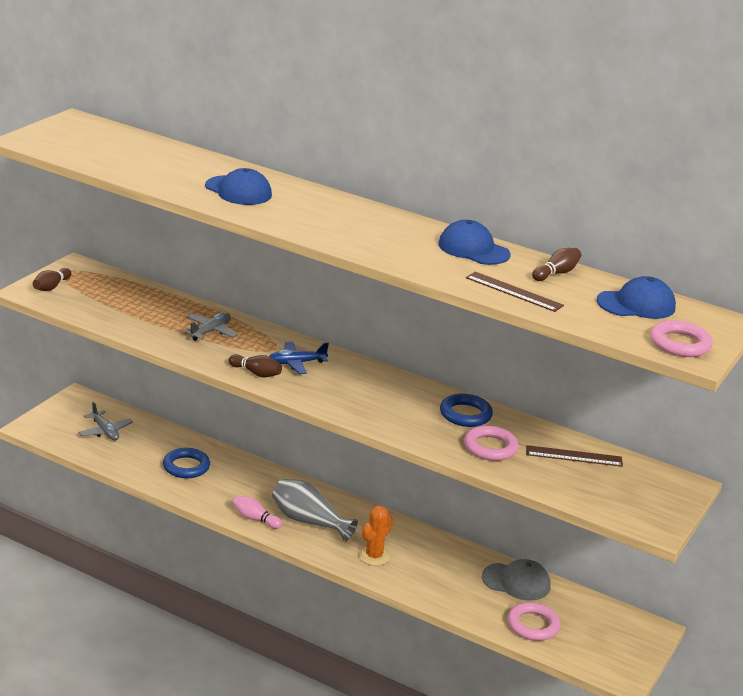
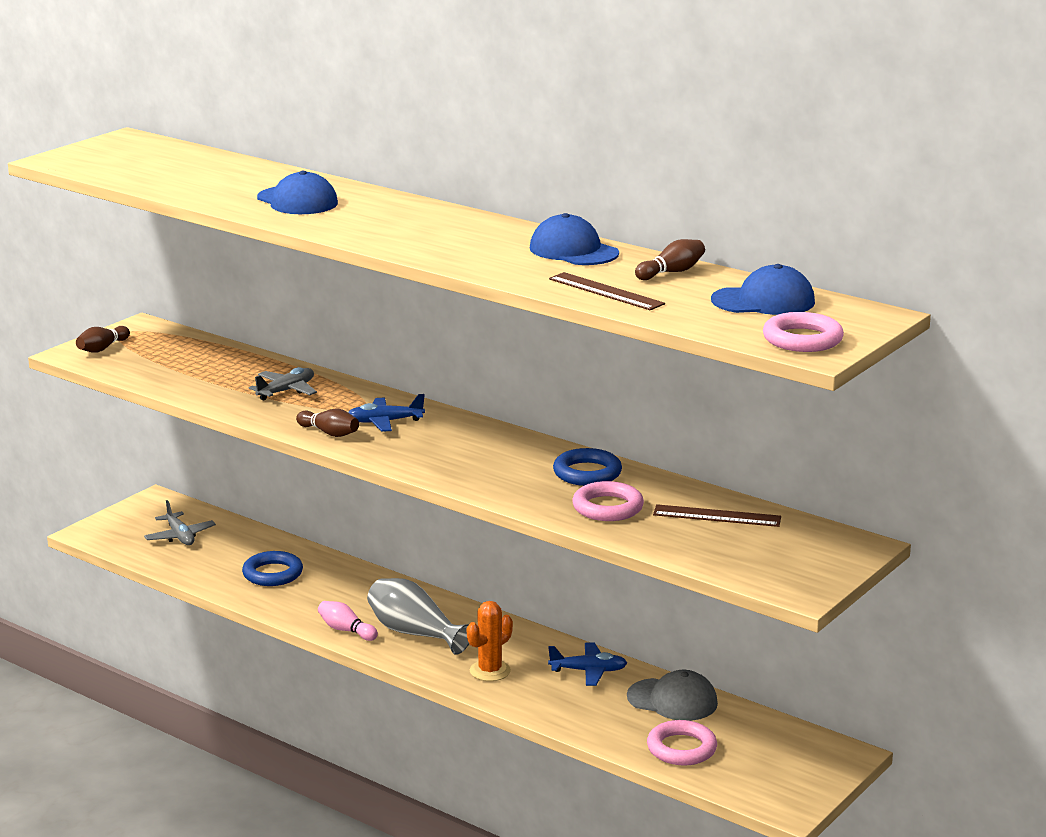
camera: 10 degrees right, 5 degrees down
none -> blue plane [548,643,627,686]

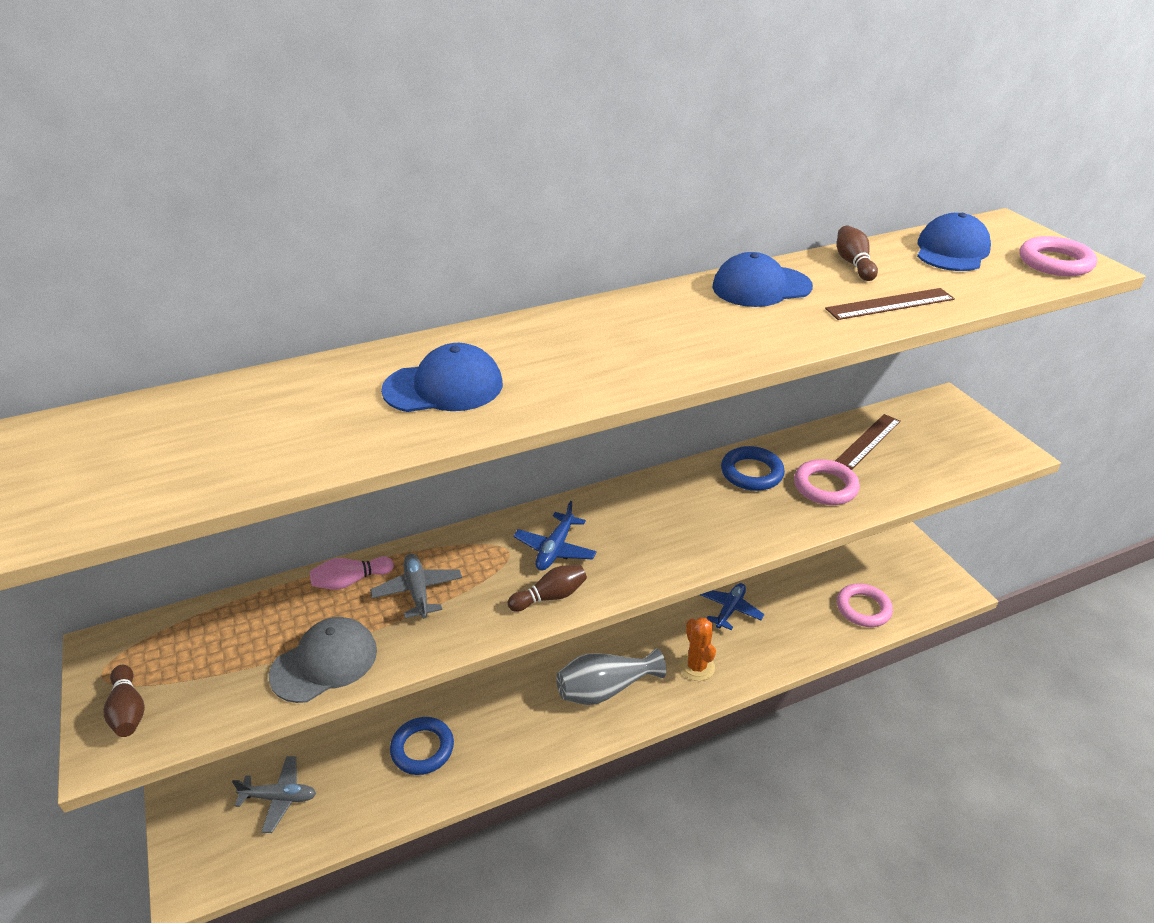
camera: 60 degrees left, 15 degrees up
pink bowling pin [318,601,378,641] -> pink bowling pin moved to [310,556,394,590]
grey cap [627,670,718,721] -> grey cap moved to [269,617,377,703]

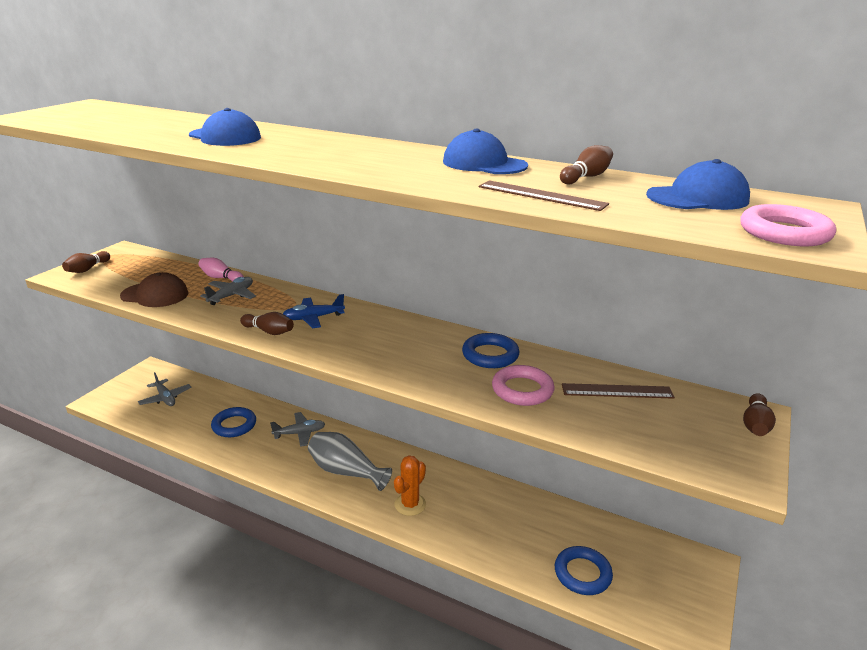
camera: 50 degrees right, 10 degrees down
grey cap [269,617,377,703] -> brown cap [120,272,189,307]
blue plane [700,583,765,630] -> none
pink ring [837,583,893,627] -> blue ring [555,546,613,595]
none -> grey plane [270,412,325,447]
none -> brown bowling pin [743,393,776,436]

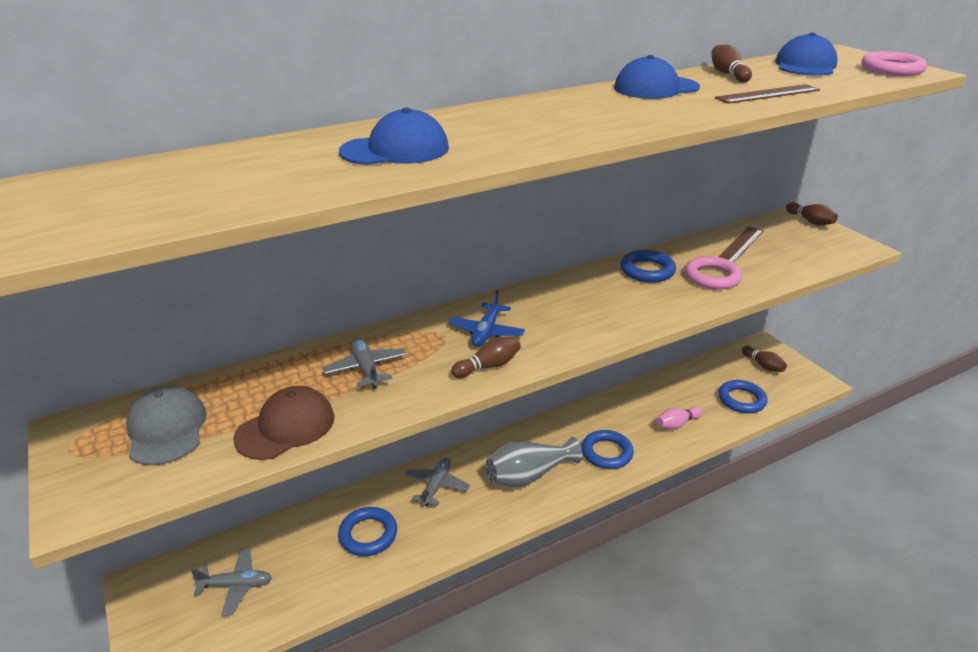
camera: 55 degrees left, 5 degrees up
brown bowling pin [62,251,110,273] -> brown bowling pin moved to [742,346,787,372]
pink bowling pin [198,258,244,282] -> pink bowling pin moved to [656,406,703,430]
orange cactus [394,455,426,516] -> blue ring [582,430,634,469]
none -> grey cap [126,386,207,465]

